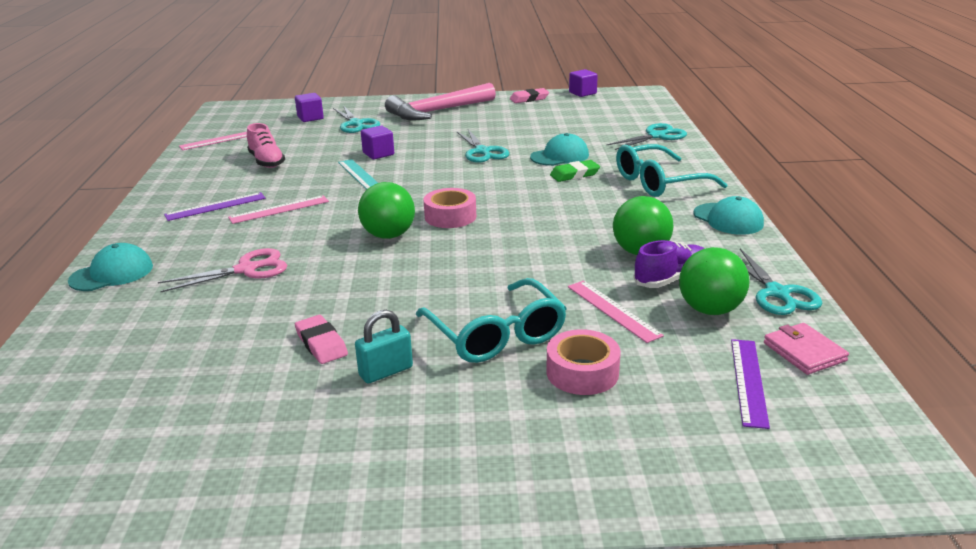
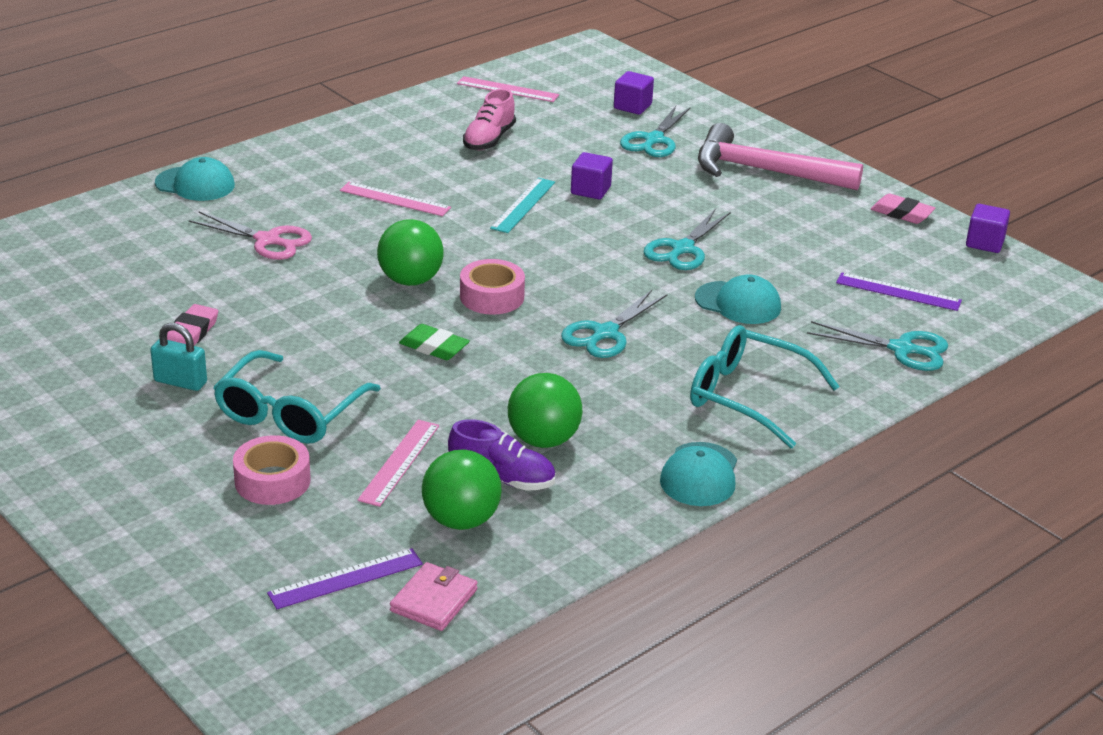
camera: 50 degrees right, 5 degrees up
purple ruler [164,192,266,221] -> purple ruler moved to [836,272,962,311]
green eraser [550,160,600,182] -> green eraser moved to [399,324,470,360]
turquoise scissors [740,248,822,315] -> turquoise scissors moved to [561,290,667,358]

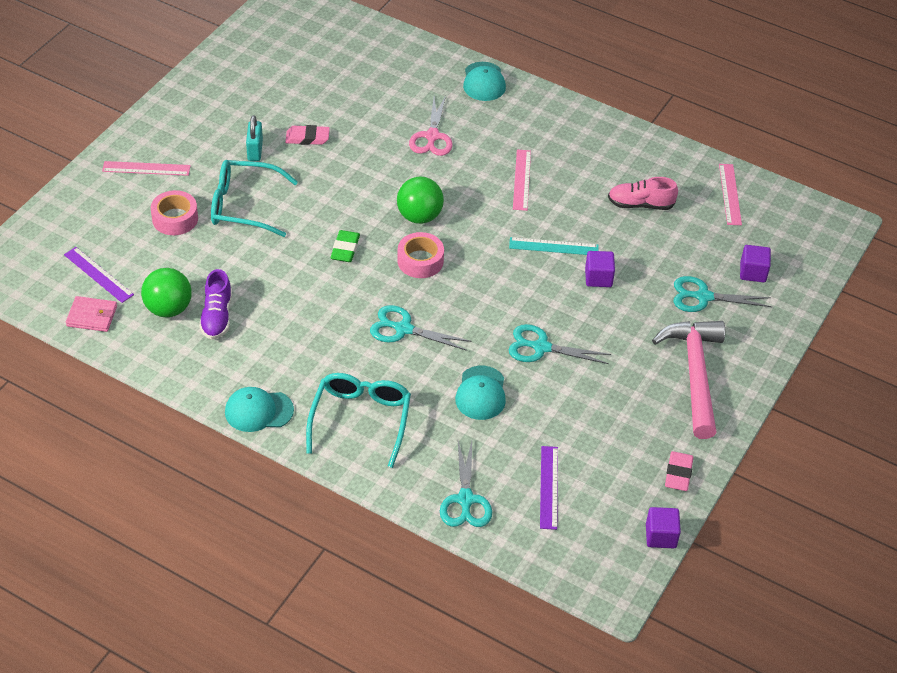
camera: 70 degrees right, 15 degrees up
pink ruler [358,420,439,507] -> pink ruler moved to [102,161,191,176]
green ball [508,373,582,448] -> none

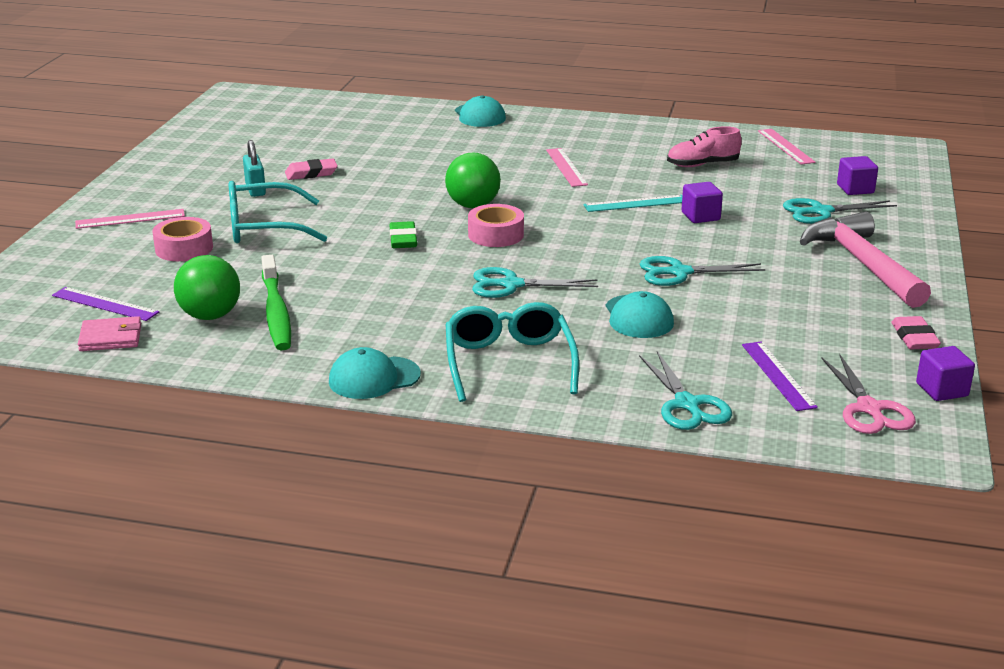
camera: 15 degrees left, 20 degrees down
purple shoe [199,269,232,340] -> green toothbrush [261,255,291,350]
pink scissors [409,95,453,156] -> pink scissors moved to [821,354,916,434]

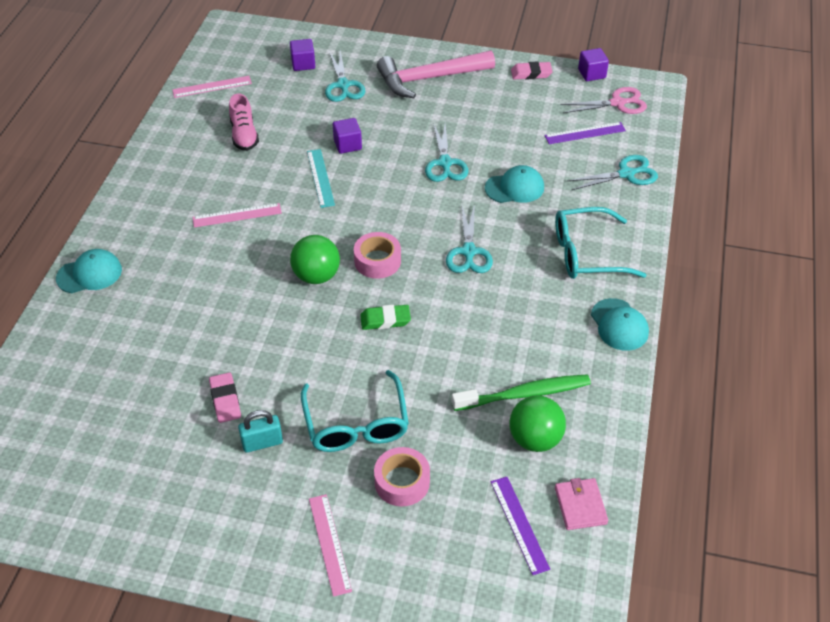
camera: 90 degrees left, 20 degrees up
purple ruler [52,287,159,321] -> purple ruler turned 45 degrees counterclockwise [491,477,550,575]

